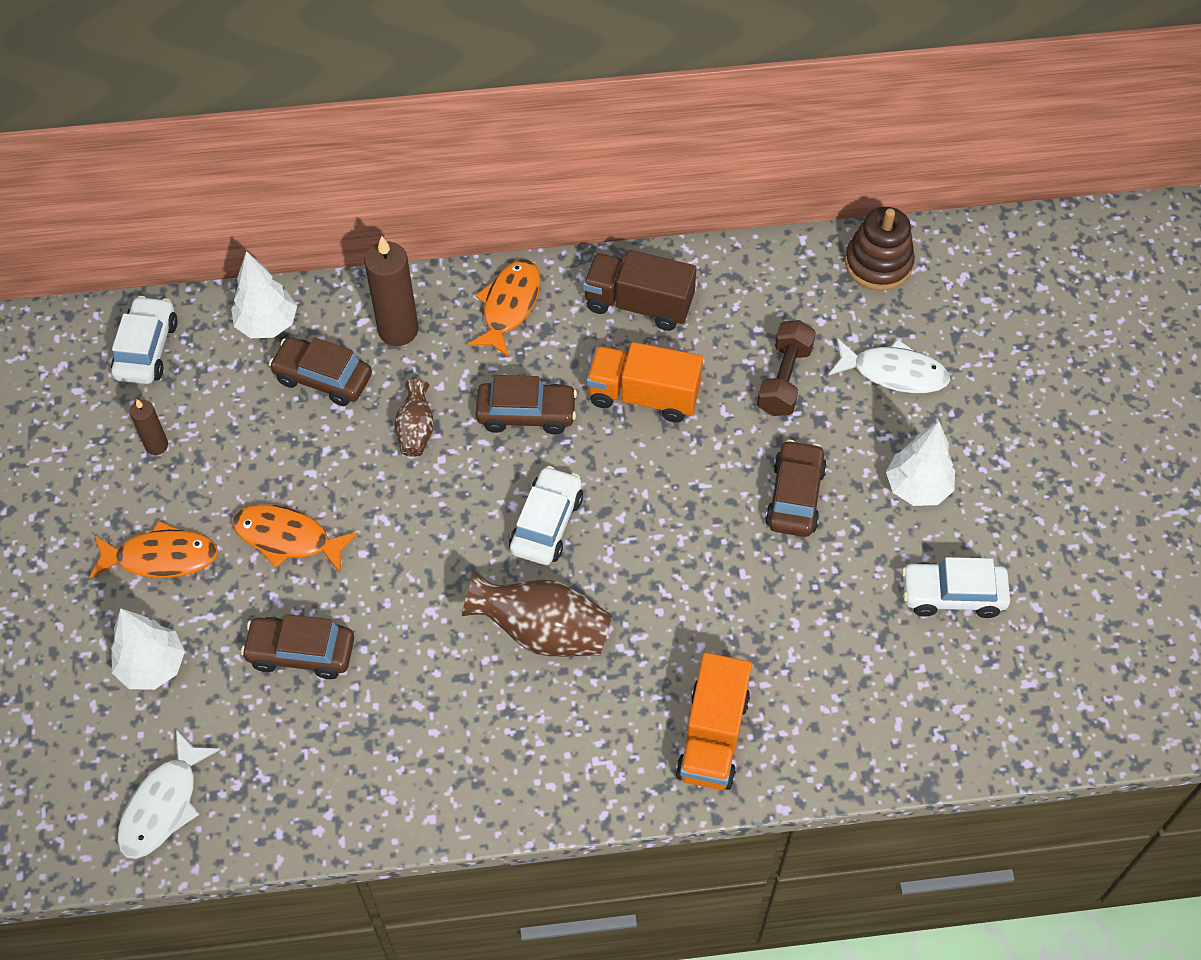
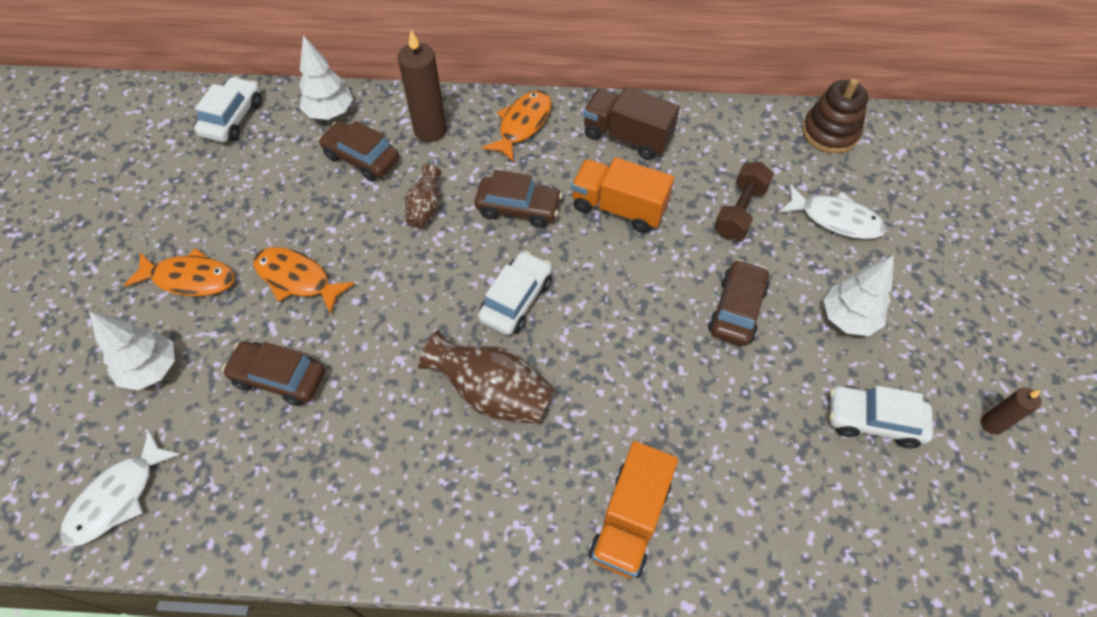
camera: 10 degrees right, 0 degrees up
brown candle [130,399,168,455] -> brown candle moved to [981,388,1041,435]

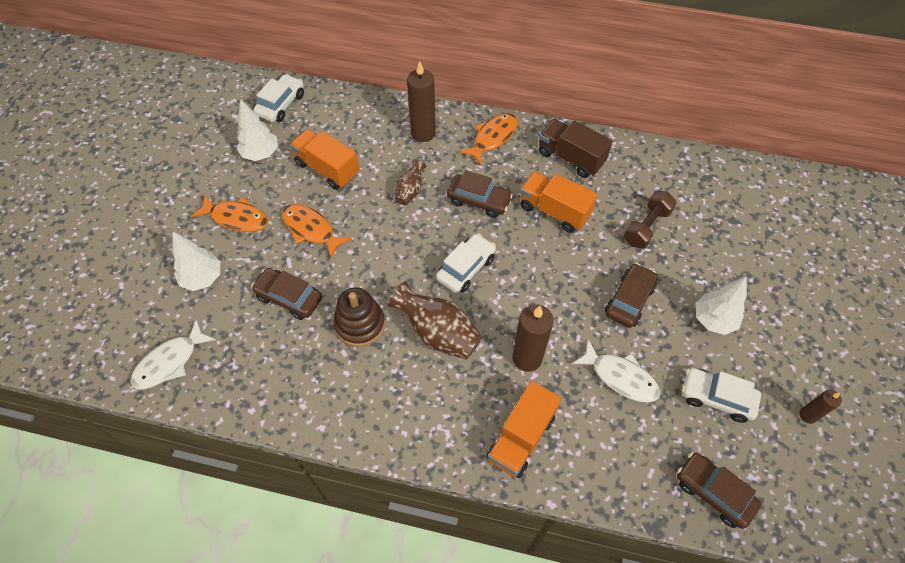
camera: 10 degrees right, 0 degrees up
white tree [299,35,353,120] -> white tree moved to [236,100,278,161]
brown car [318,121,399,181] -> brown car moved to [677,452,761,529]
white fish [779,184,886,239] -> white fish moved to [572,339,660,403]
brown stacking toy [802,78,868,154] -> brown stacking toy moved to [334,287,385,347]
none -> orange truck [290,129,359,190]
none -> brown candle [512,304,554,372]

